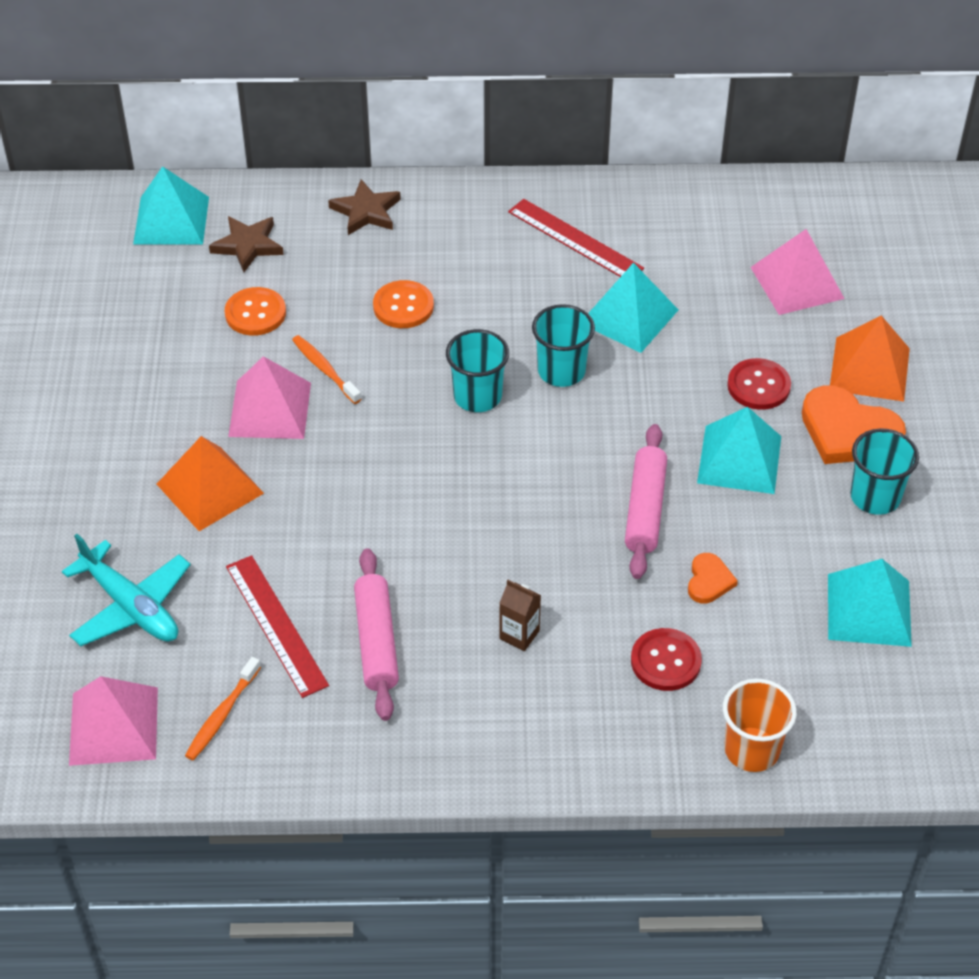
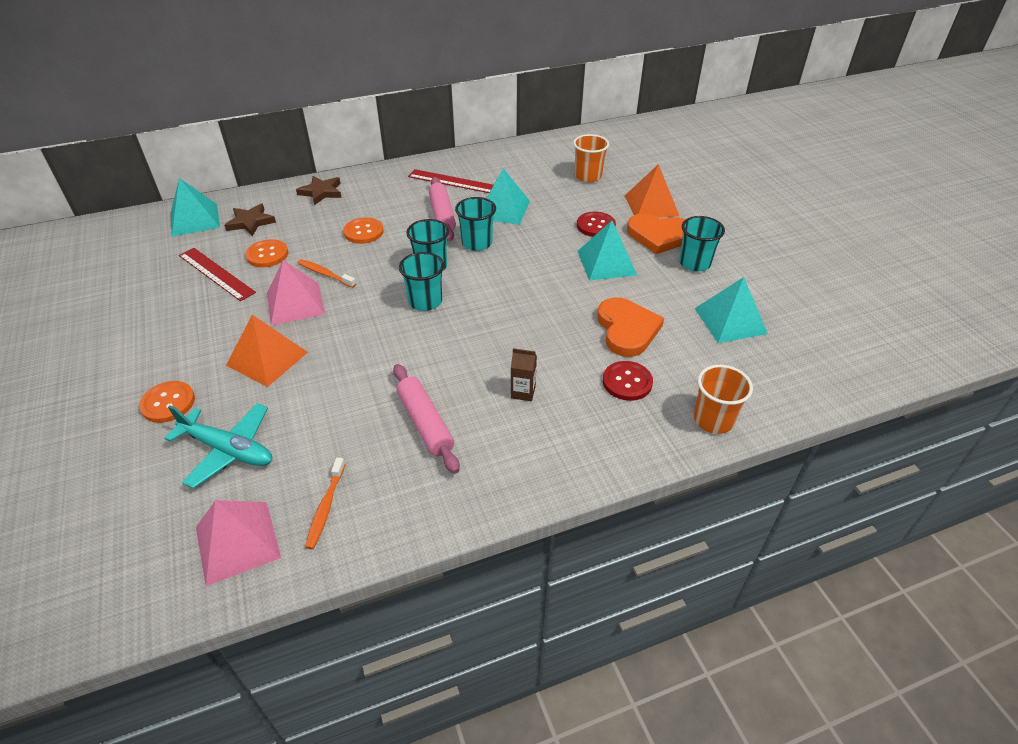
camera: 20 degrees left, 5 degrees down
red ruler [226,555,329,698] -> red ruler moved to [179,248,256,301]
pink rolling pin [625,424,667,579] -> pink rolling pin moved to [429,177,456,241]
orange heart [688,553,738,603] -> orange heart [597,297,664,357], size x1.96
pink pyramid [751,229,845,315] -> orange cup [573,134,609,183]
none -> orange button [139,381,195,423]
none -> turquoise cup [399,252,444,311]

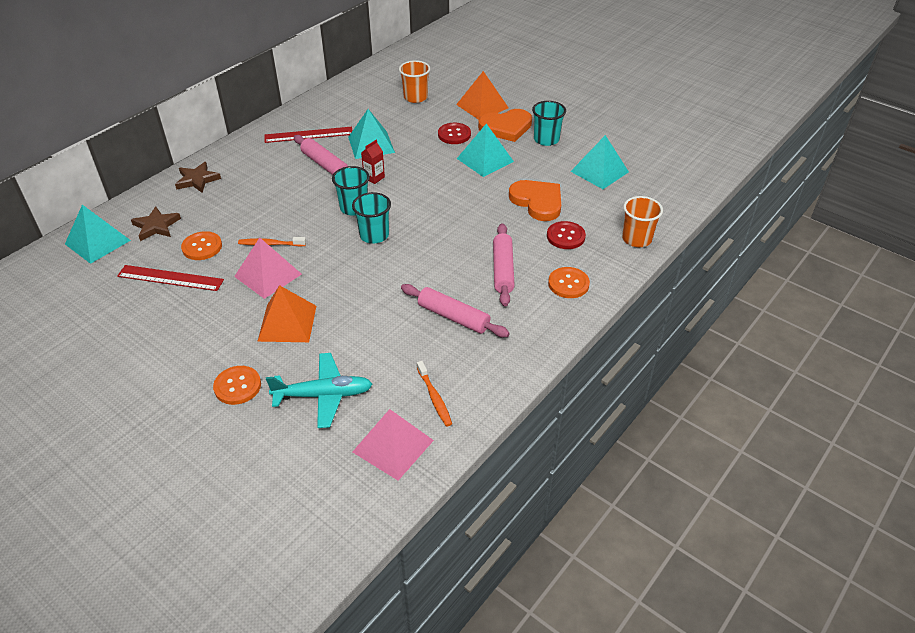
camera: 30 degrees left, 0 degrees up
orange button [343,217,384,244] -> orange button moved to [548,267,590,298]
turquoise cup [455,197,496,251] -> red carton [361,140,385,184]
brown carton [511,348,537,401] -> pink rolling pin [493,223,515,306]

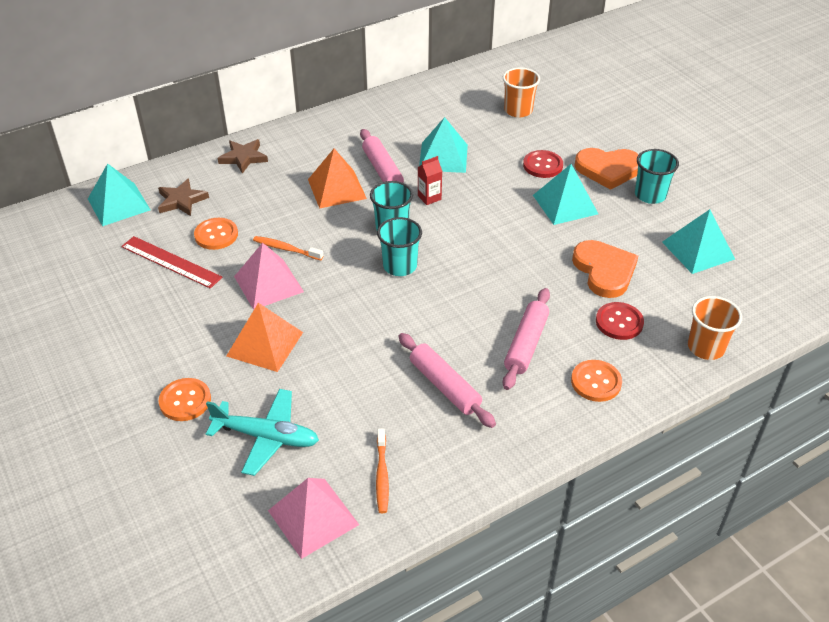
camera: 20 degrees right, 0 degrees up
red ruler [264,127,353,143] -> none
orange pyramid [456,71,509,120] -> orange pyramid moved to [308,149,367,209]

